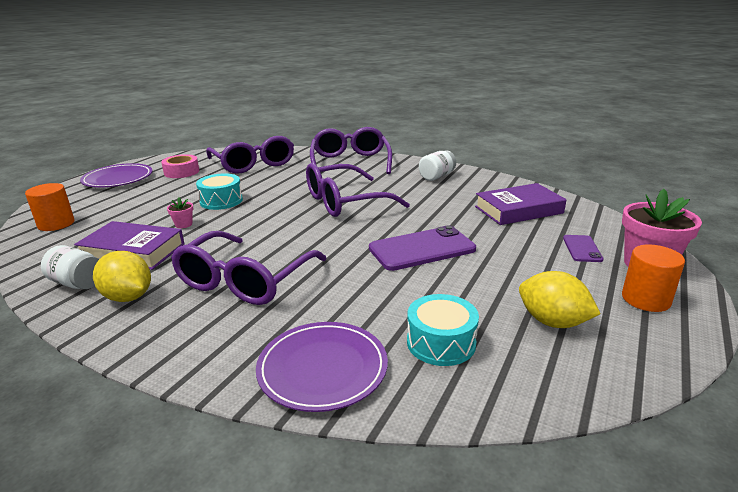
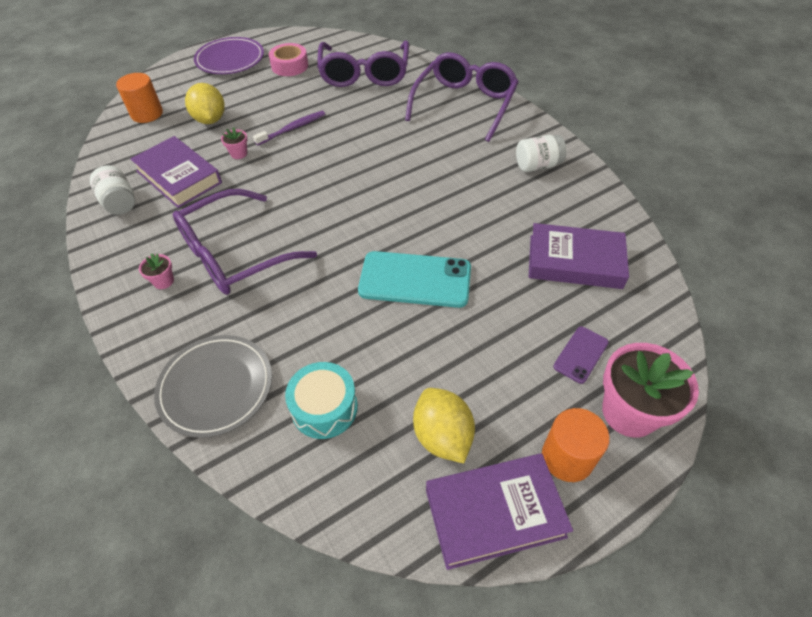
camera: 30 degrees right, 25 degrees up
yellow lemon [93,251,151,302] -> yellow lemon moved to [185,83,225,124]
turquoise drum [196,173,243,210] -> purple toothbrush [253,111,325,146]
purple plate [256,322,388,412] -> grey plate [154,335,272,438]
purple glasses [306,163,410,217] -> none
purple phone [369,225,476,271] -> turquoise phone [358,251,471,308]
none -> pink flower pot [139,253,174,289]
none -> purple book [426,453,573,570]

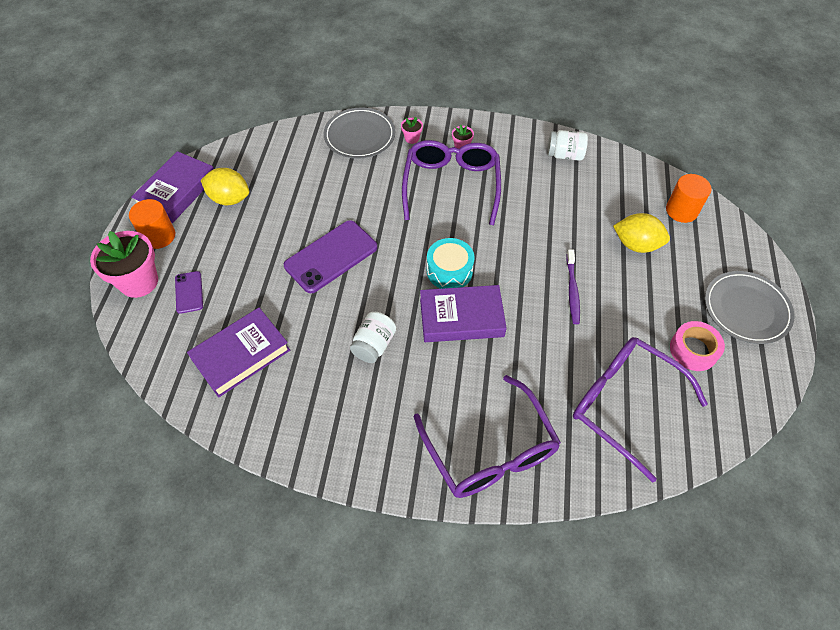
camera: 130 degrees right, 5 degrees up
purple book [130,136,222,208] -> purple book moved to [420,285,507,342]
purple plate [194,37,264,74] -> grey plate [705,271,794,344]
pink flower pot [221,127,247,159] -> pink flower pot moved to [401,117,423,144]
turquoise drum [285,362,358,439] -> turquoise drum moved to [427,238,475,289]
turquoise phone [358,251,471,308] -> purple phone [284,220,377,293]
white jar [516,135,566,172] -> white jar moved to [350,312,396,363]

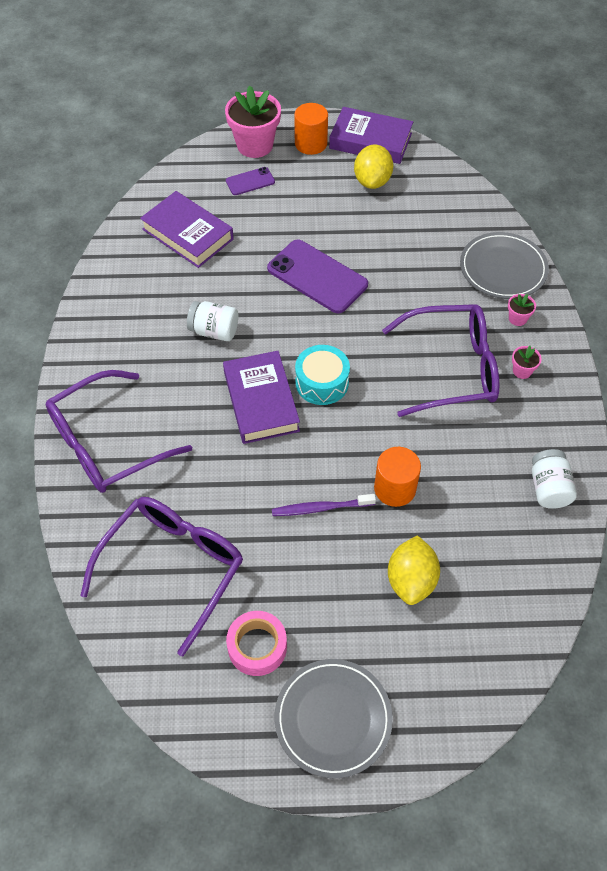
camera: 80 degrees right, 0 degrees up
orange cylinder [666,174,712,223] -> orange cylinder moved to [374,447,421,507]

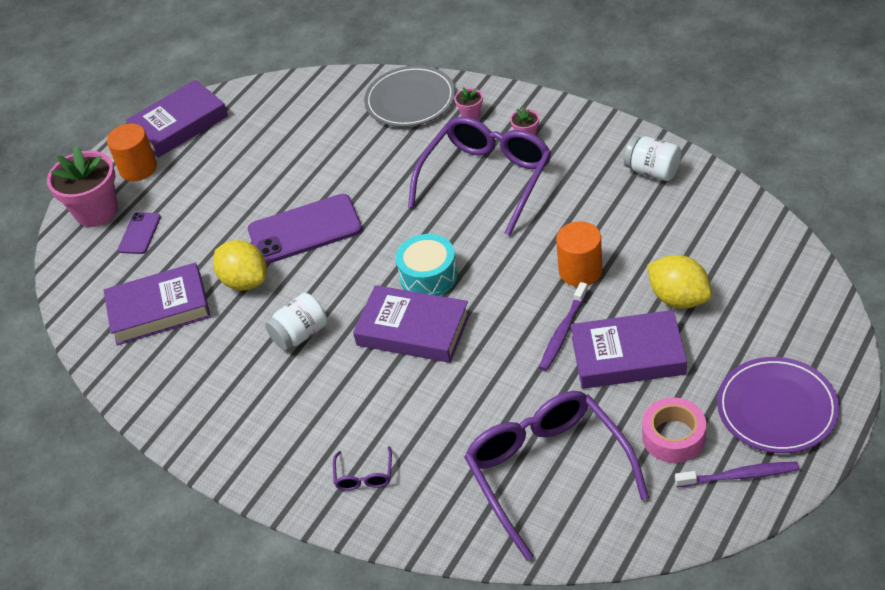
camera: 50 degrees left, 10 degrees down
purple glasses [46,370,192,493] -> purple glasses [333,446,392,491], size x0.40
grey plate [275,659,393,778] -> purple plate [717,357,839,453]
yellow lemon [354,145,393,189] -> yellow lemon moved to [213,240,267,290]
none -> purple book [571,310,687,389]
none -> purple toothbrush [675,462,799,487]

